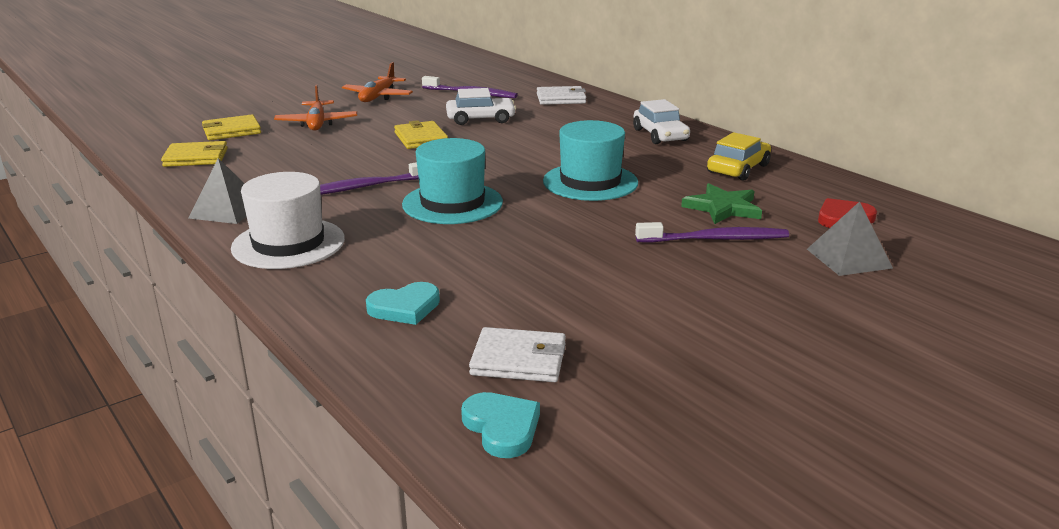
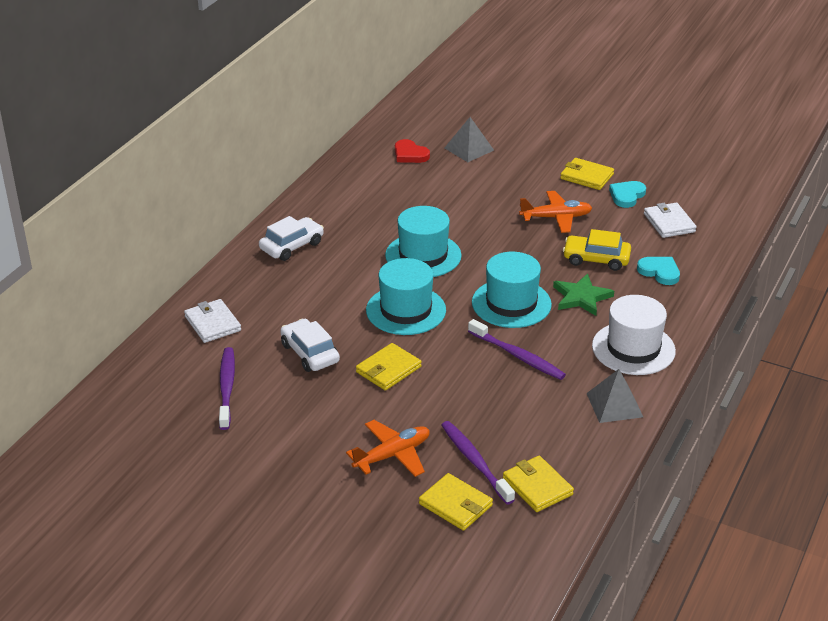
camera: 115 degrees left, 10 degrees up
orange plane [342,62,413,102] -> orange plane moved to [519,191,592,233]
turquoise heart [461,392,540,458] -> turquoise heart moved to [609,181,646,208]
purple toothbrush [635,222,789,243] -> purple toothbrush moved to [441,421,515,504]
green star [681,183,762,224] -> green star moved to [553,273,614,316]
yellow car [707,132,771,181] -> yellow car moved to [563,229,631,271]
none -> turquoise hat [366,258,446,335]
none -> yellow wallet [560,158,614,190]

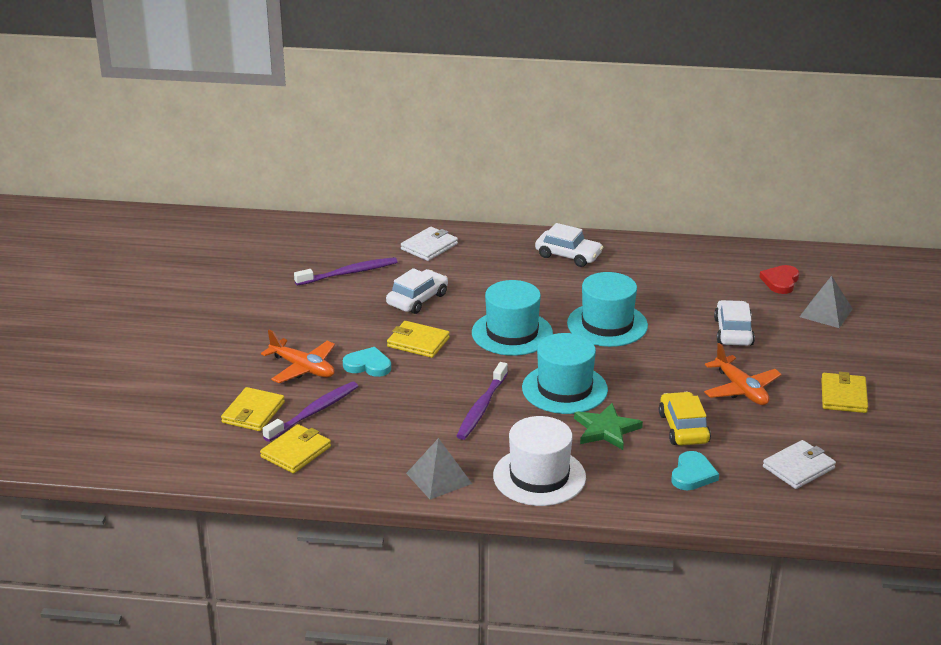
camera: 70 degrees right, 5 degrees down
turquoise heart [609,181,646,208] -> turquoise heart moved to [343,347,391,377]
none -> white car [714,300,755,346]

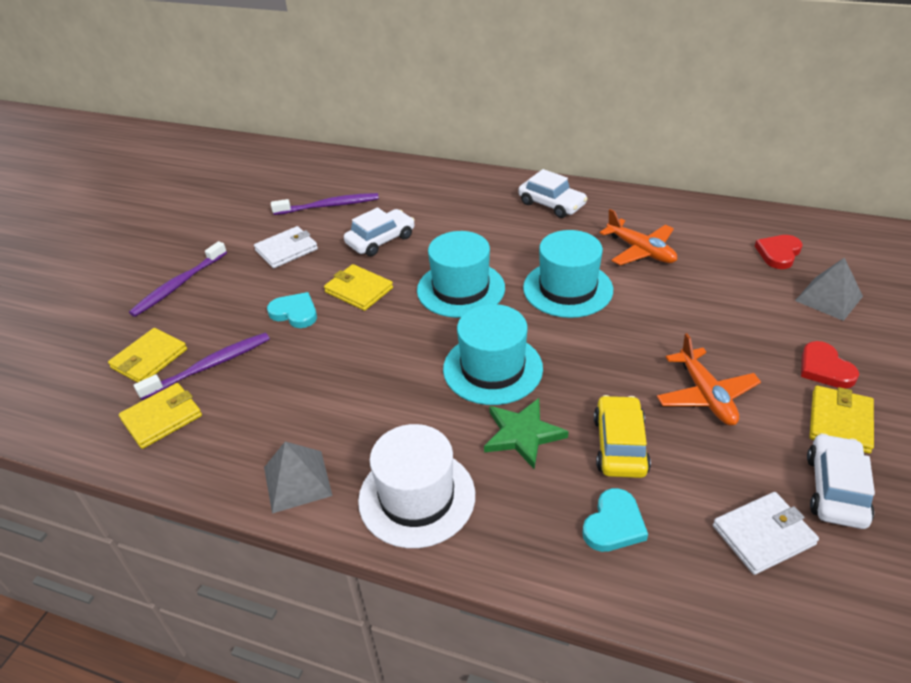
camera: 15 degrees right, 10 degrees up
orange plane [261,330,335,383] -> orange plane moved to [600,209,677,265]
white wallet [401,227,458,261] -> white wallet moved to [254,226,318,268]
purple toothbrush [457,362,508,440] -> purple toothbrush moved to [129,241,227,317]
white car [714,300,755,346] -> white car moved to [807,433,875,529]
none -> red heart [801,341,859,388]

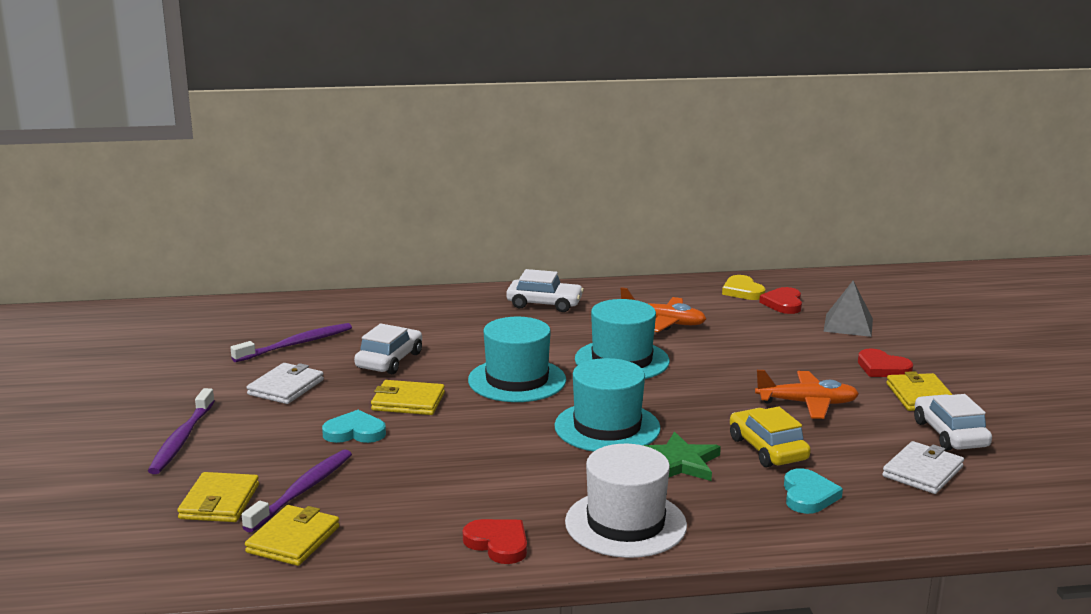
camera: 30 degrees left, 20 degrees down
grey pyramid [264,441,333,514] -> red heart [463,519,527,564]
orange plane [657,333,761,426] -> orange plane turned 45 degrees counterclockwise [755,370,859,419]
none -> yellow heart [722,275,766,300]

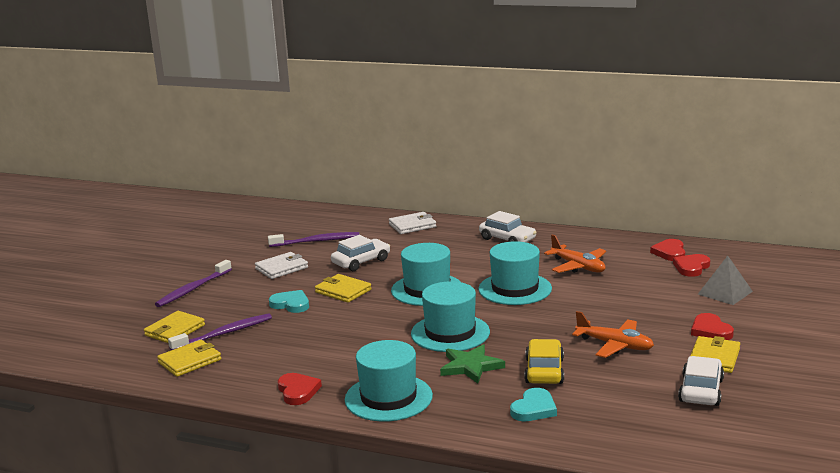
camera: 30 degrees right, 0 degrees up
white hat [565,444,687,558] -> turquoise hat [345,340,433,422]
yellow heart [722,275,766,300] -> red heart [650,239,685,261]
white wallet [882,441,964,494] -> white wallet moved to [389,212,436,234]

